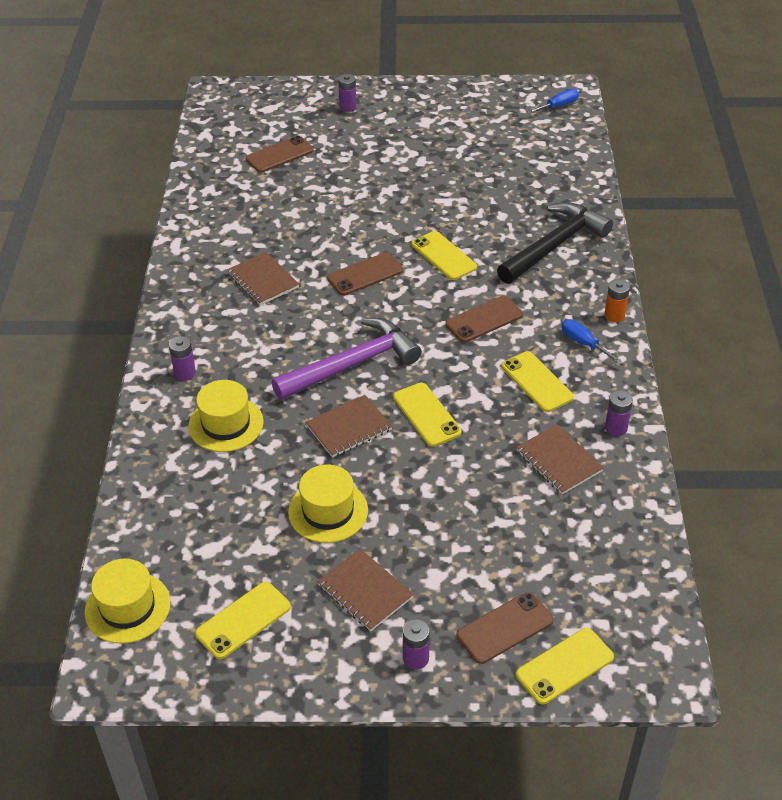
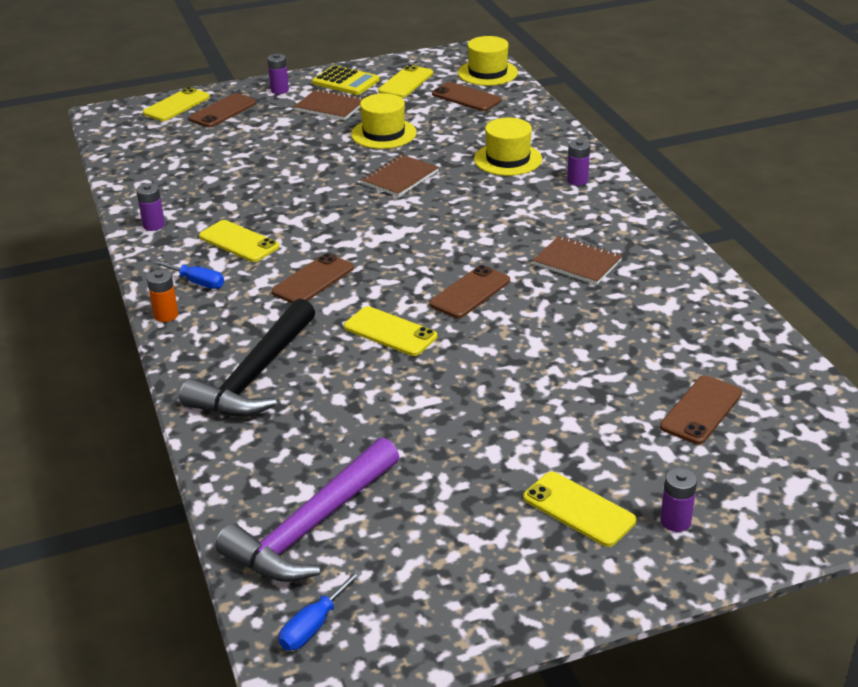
camera: 160 degrees right, 10 degrees down
purple hammer [271,318,422,400] -> purple hammer moved to [216,438,400,582]
yellow phone [393,383,462,447] -> yellow phone moved to [523,472,637,547]
brown notebook [516,424,604,494] -> none
none -> yellow calculator [312,65,380,95]
none -> brown phone [432,82,501,111]

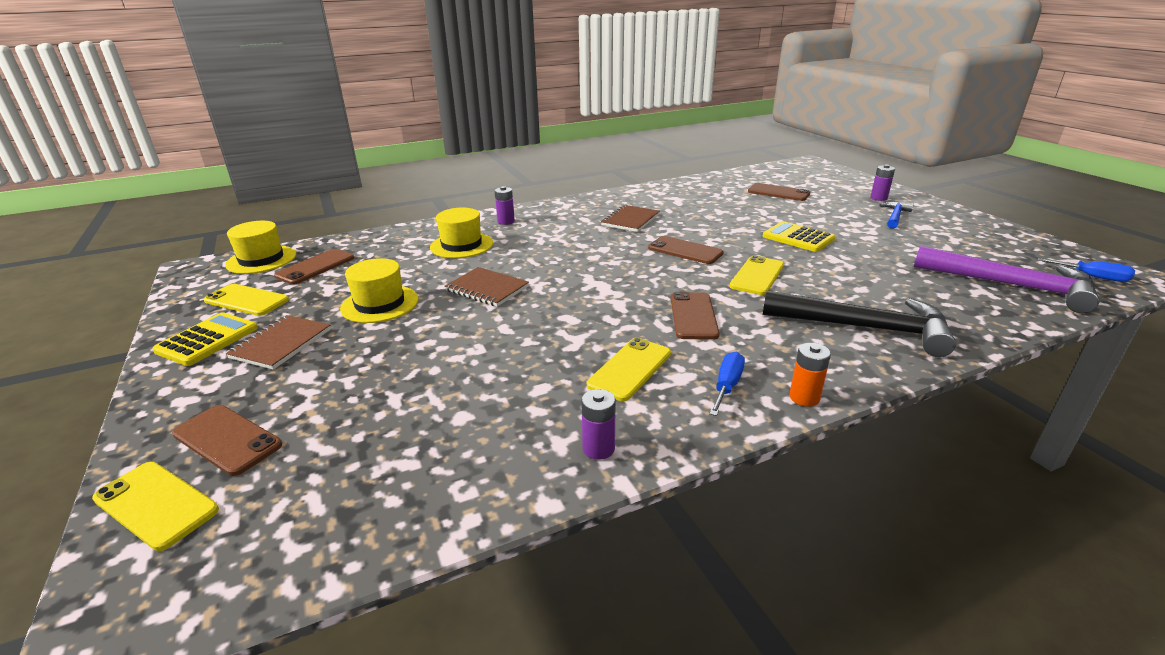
camera: 95 degrees left, 5 degrees down
purple battery [267,54,289,94] -> none
brown phone [271,253,354,303] -> brown phone turned 60 degrees clockwise [671,292,720,340]
yellow phone [523,472,637,547] -> blue hammer [880,201,914,229]
none -> yellow calculator [763,221,835,252]

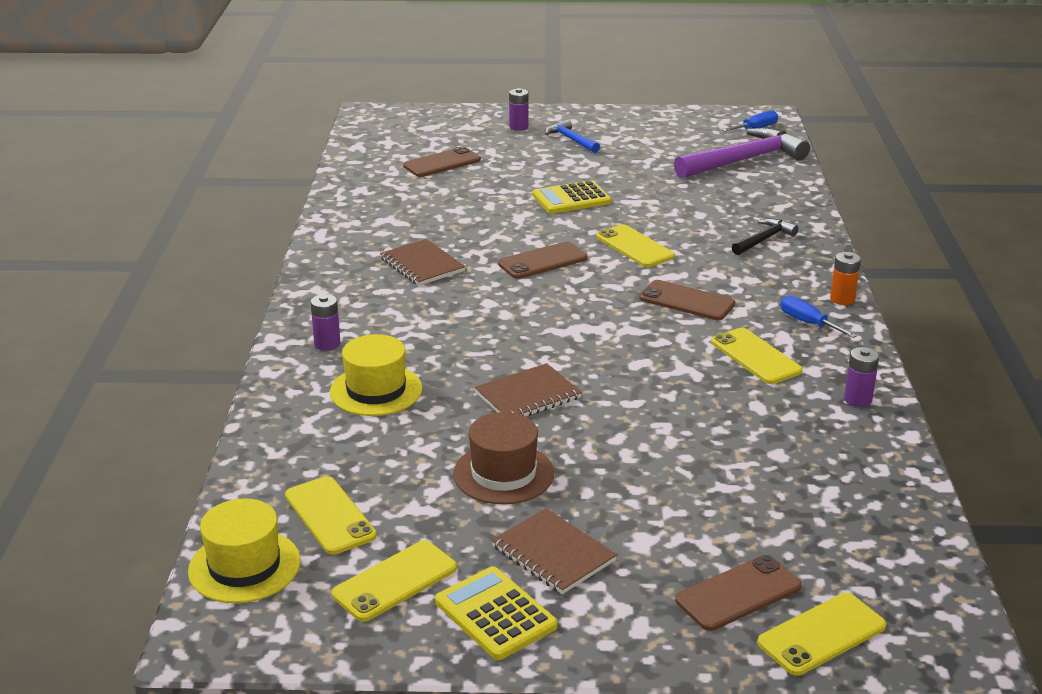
camera: 65 degrees left, 0 degrees up
brown phone [274,249,354,285] -> yellow phone [285,476,377,555]
yellow hat [340,258,418,323] -> brown hat [453,412,554,504]
black hammer [763,290,956,357] -> black hammer [732,218,799,255], size x0.51

